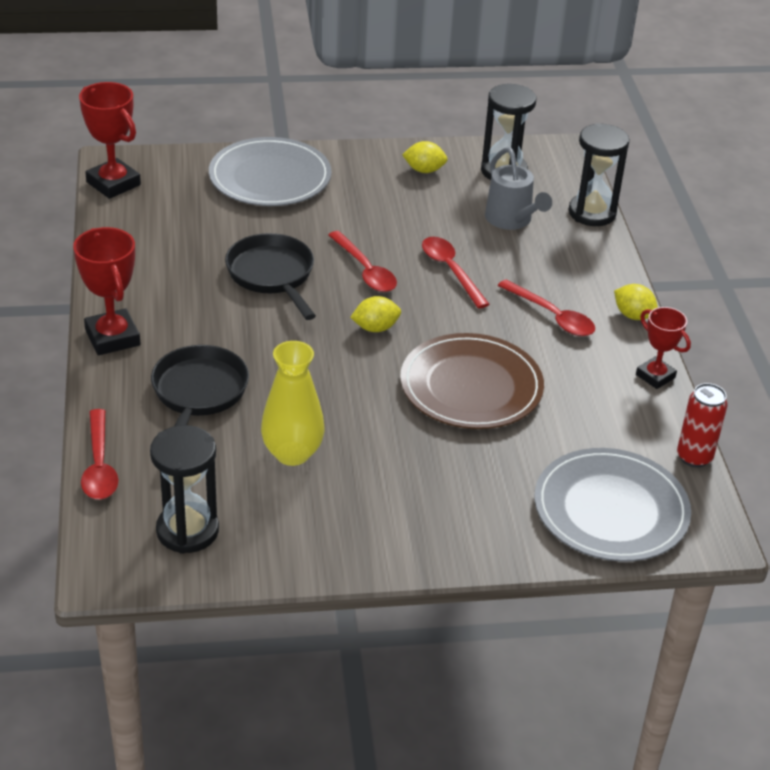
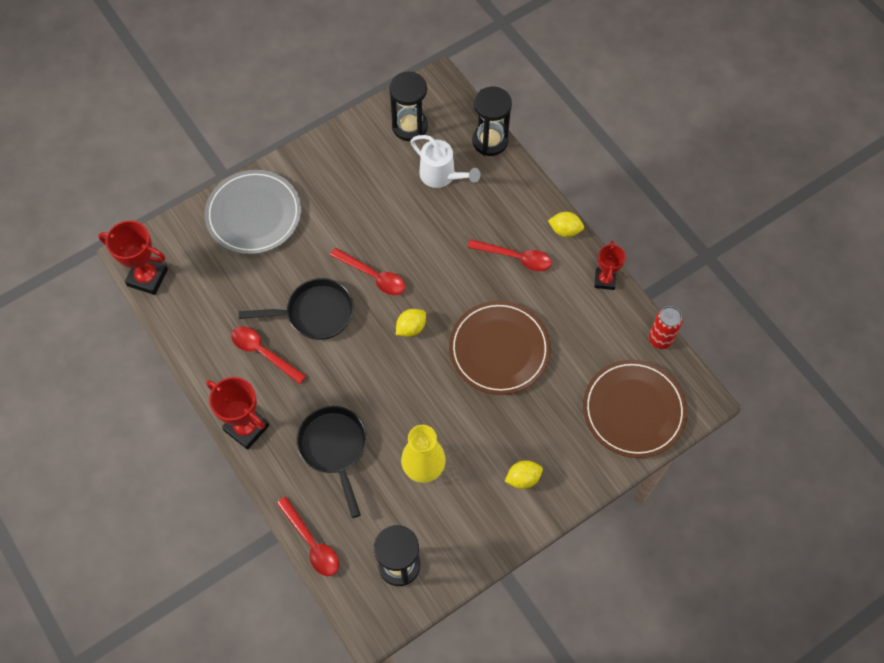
camera: 25 degrees left, 25 degrees up
black pan [225,233,316,320] -> black pan turned 135 degrees clockwise [238,278,354,340]
yellow lemon [402,141,448,173] -> yellow lemon moved to [505,460,543,489]
red spoon [422,237,490,309] -> red spoon moved to [231,327,306,384]
grey watering can [485,147,552,230] -> white watering can [410,135,480,188]
grey plate [535,448,691,562] -> brown plate [583,359,687,458]
red trophy [636,307,691,389] -> red trophy turned 75 degrees clockwise [595,240,626,290]

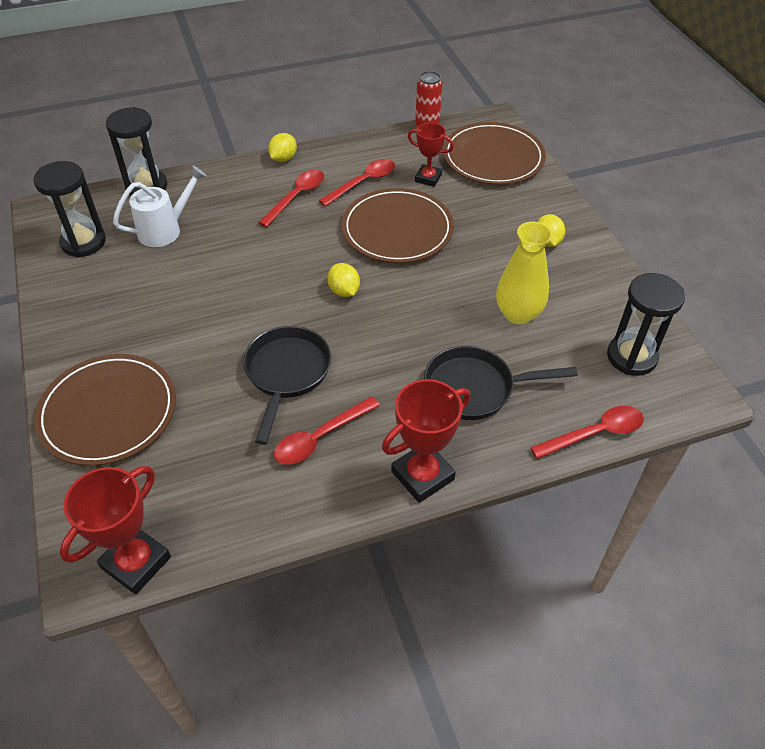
camera: 75 degrees left, 15 degrees down
grey plate [205,170,301,254] -> brown plate [34,354,176,466]
red spoon [330,248,405,295] -> red spoon moved to [319,159,395,206]
red trophy [595,240,626,290] -> red trophy moved to [407,123,454,187]

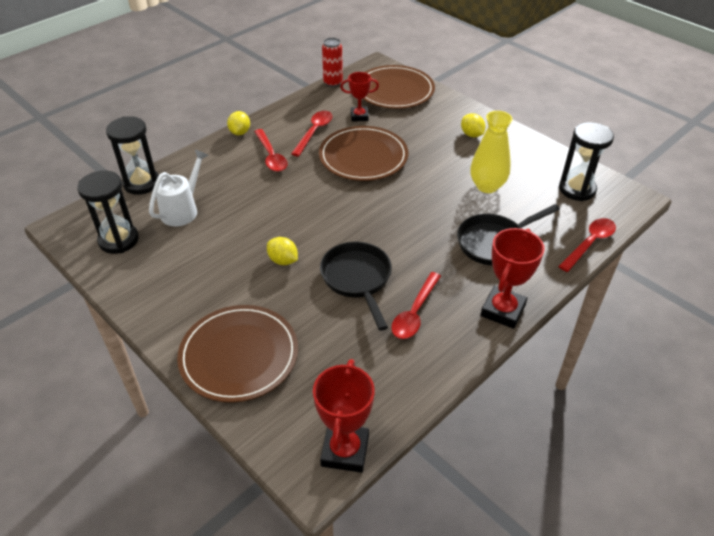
camera: 25 degrees left, 5 degrees down
red spoon [258,170,324,227] -> red spoon turned 150 degrees clockwise [254,129,288,172]
yellow lemon [327,263,360,297] -> yellow lemon moved to [267,237,298,265]

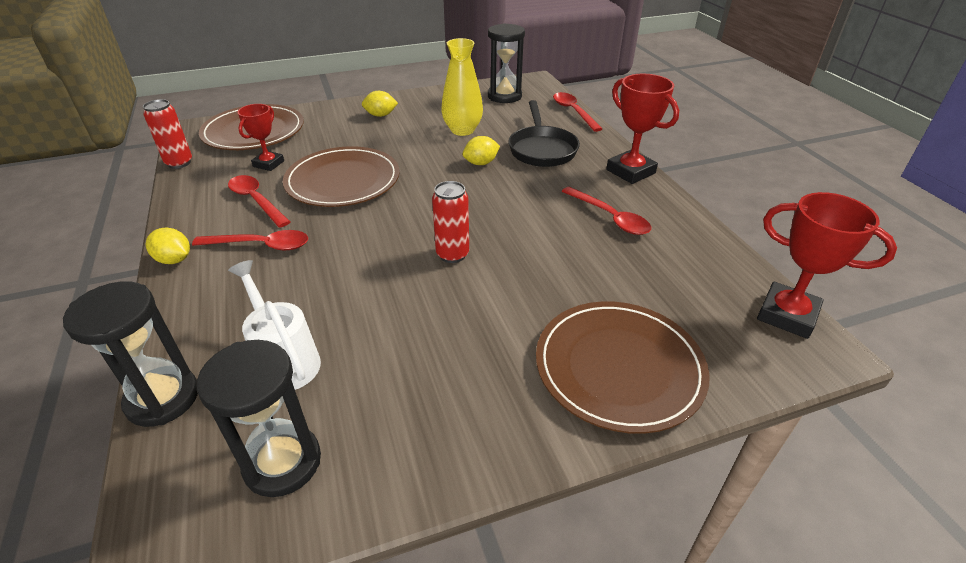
camera: 65 degrees left, 5 degrees down
yellow lemon [267,237,298,265] -> yellow lemon moved to [463,136,500,165]
black pan [320,242,392,331] -> none
none -> red can [432,181,469,263]

